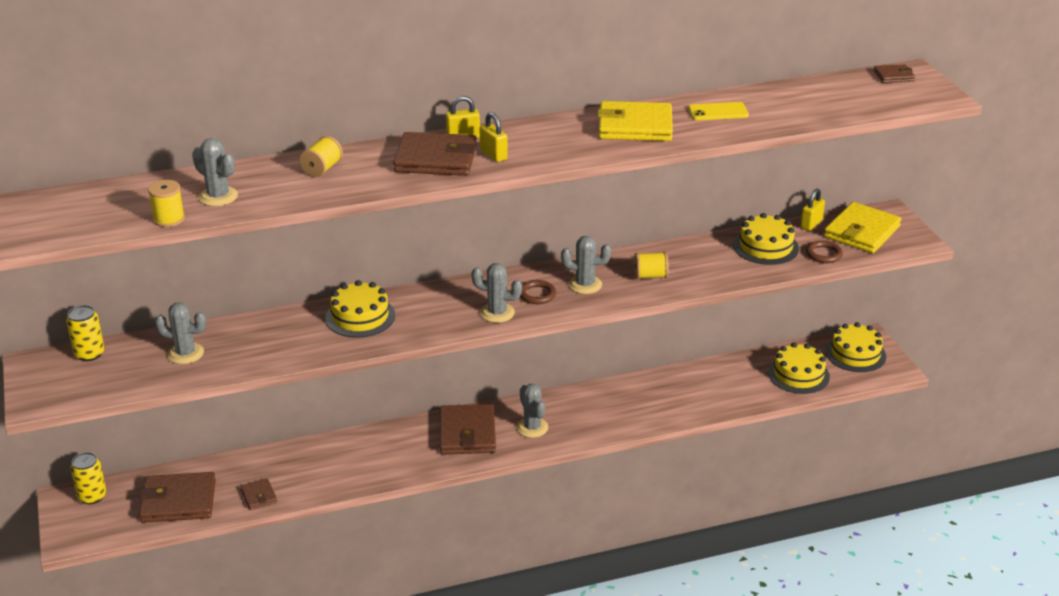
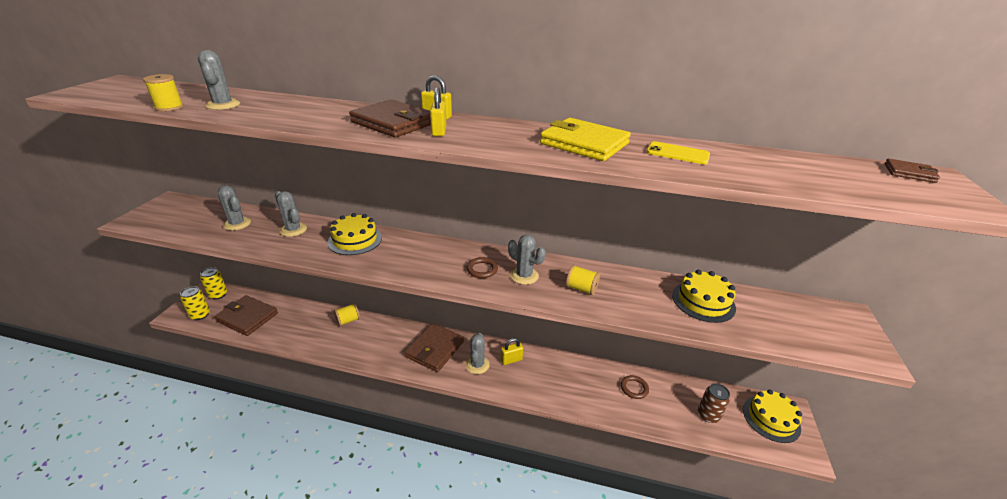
camera: 30 degrees right, 0 degrees up
yellow can [66,305,105,361] -> yellow can moved to [180,286,210,320]
brown wallet [240,478,277,510] -> none
yellow spool [299,136,343,177] -> yellow spool moved to [334,303,360,326]
grey cactus [472,263,522,323] -> grey cactus moved to [275,191,307,237]
yellow cake [768,342,830,394] -> brown can [698,383,730,423]
yellow padlock [800,189,825,231] -> yellow padlock moved to [500,338,523,365]
brown ring [806,240,843,263] -> brown ring moved to [621,375,649,399]
yellow wallet [824,202,901,253] -> none

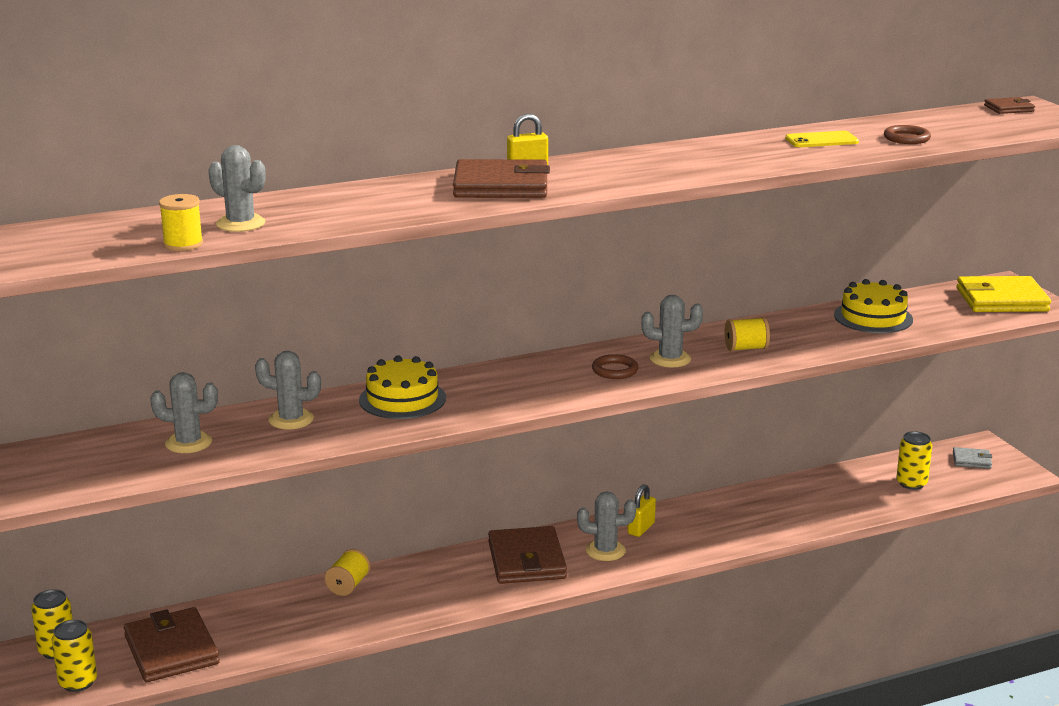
camera: 35 degrees left, 10 degrees down
brown wallet [214,295,278,336] -> brown wallet turned 75 degrees clockwise [124,607,220,682]
yellow padlock [430,87,446,136] -> none
grey cactus [465,333,490,374] -> grey cactus turned 60 degrees counterclockwise [577,491,636,561]
yellow wallet [540,118,631,161] -> yellow wallet moved to [956,276,1051,312]
brown ring [621,375,649,399] -> brown ring moved to [884,125,931,144]
brown can [698,383,730,423] -> yellow can [896,431,932,490]
yellow cake [743,389,802,443] -> grey wallet [953,447,992,469]

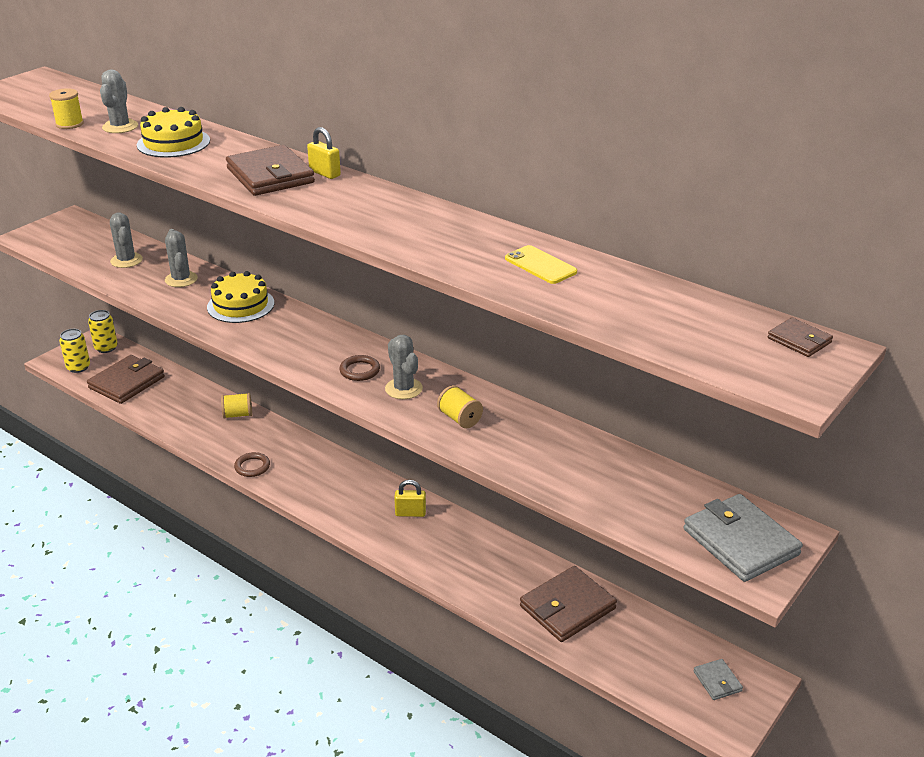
camera: 60 degrees right, 10 degrees up
brown wallet [488,526,567,584] -> brown wallet moved to [520,566,617,642]
grey cactus [577,491,636,561] -> none
yellow cake [834,279,913,333] -> yellow cake moved to [137,107,210,158]
brown ring [884,125,931,144] -> brown ring moved to [234,452,270,477]
yellow can [896,431,932,490] -> none
yellow wallet [956,276,1051,312] -> grey wallet [683,494,803,582]

